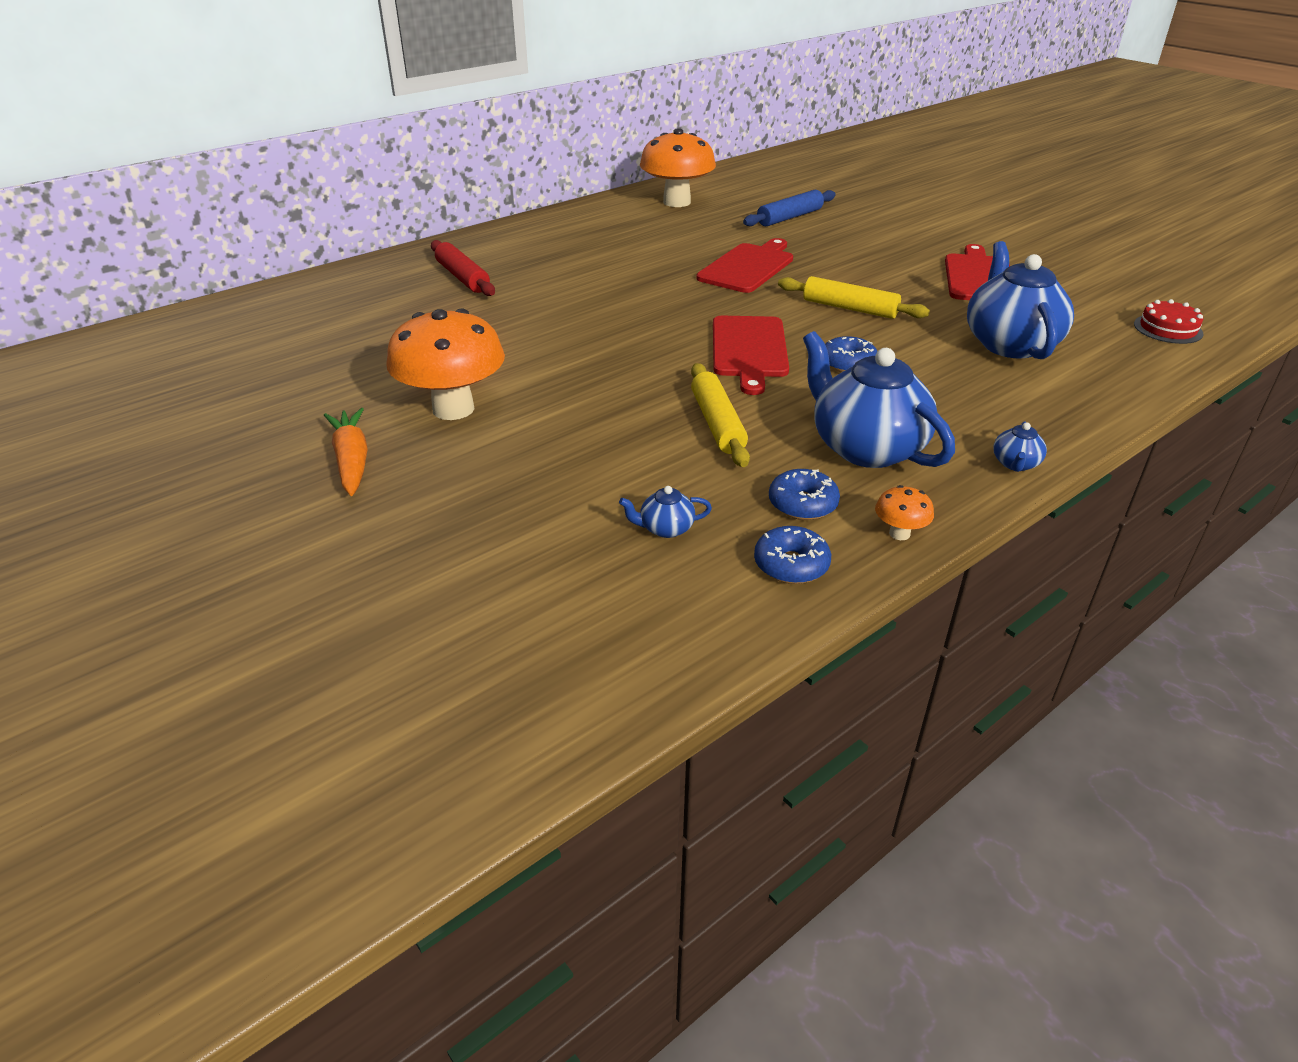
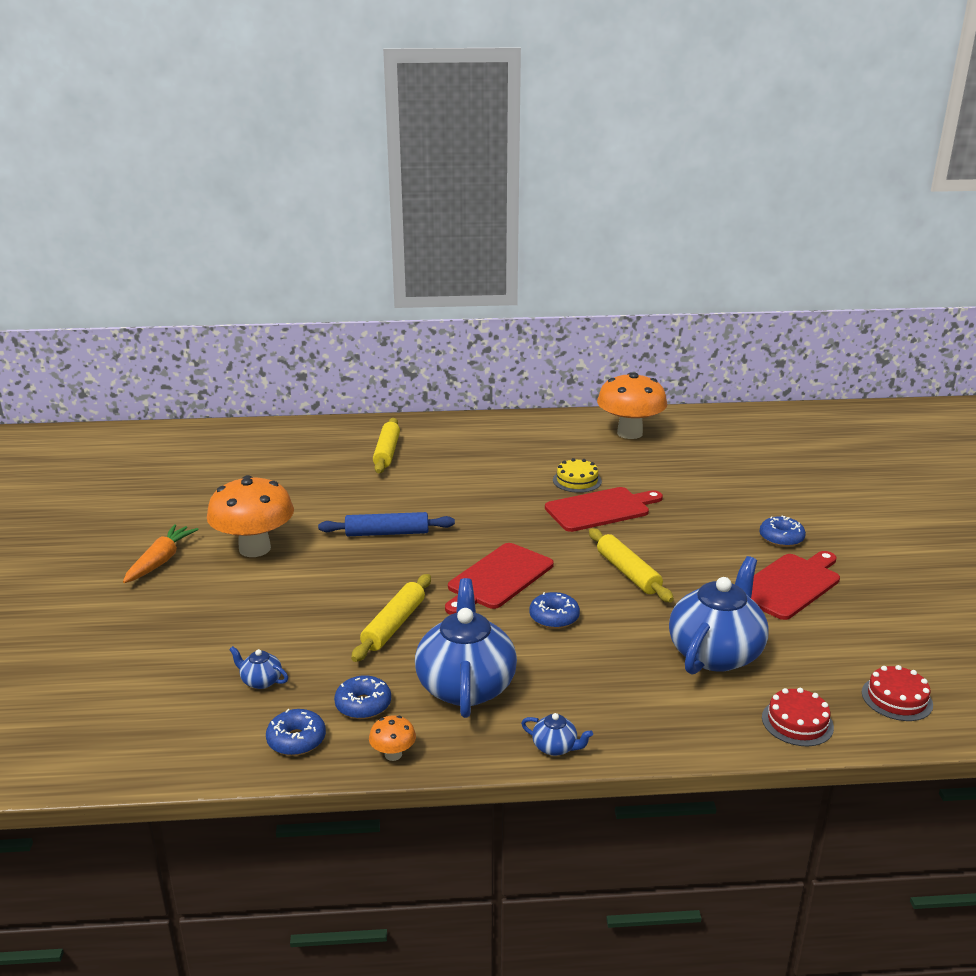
camera: 35 degrees right, 10 degrees down
red rolling pin [431,240,495,296] -> yellow rolling pin [373,418,400,473]
blue rolling pin [743,190,836,226] -> blue rolling pin moved to [318,512,455,536]
blue teapot [993,421,1047,472] -> blue teapot turned 120 degrees counterclockwise [521,713,593,756]
none -> yellow cake [553,458,602,493]
none -> blue donut [759,516,806,547]
none -> red cake [762,688,834,746]

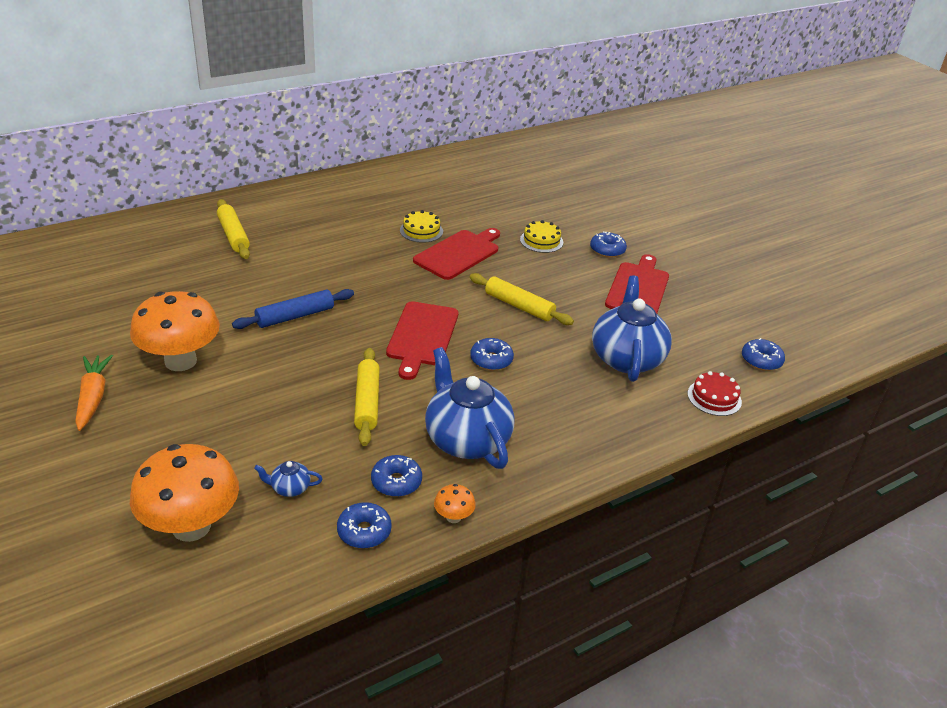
camera: 30 degrees left, 10 degrees up
blue teapot [521,713,593,756] -> none
orange mushroom [597,372,667,439] -> orange mushroom moved to [130,444,239,542]
red cake [862,665,933,721] -> blue donut [742,338,785,371]
none -> yellow cake [520,220,563,253]

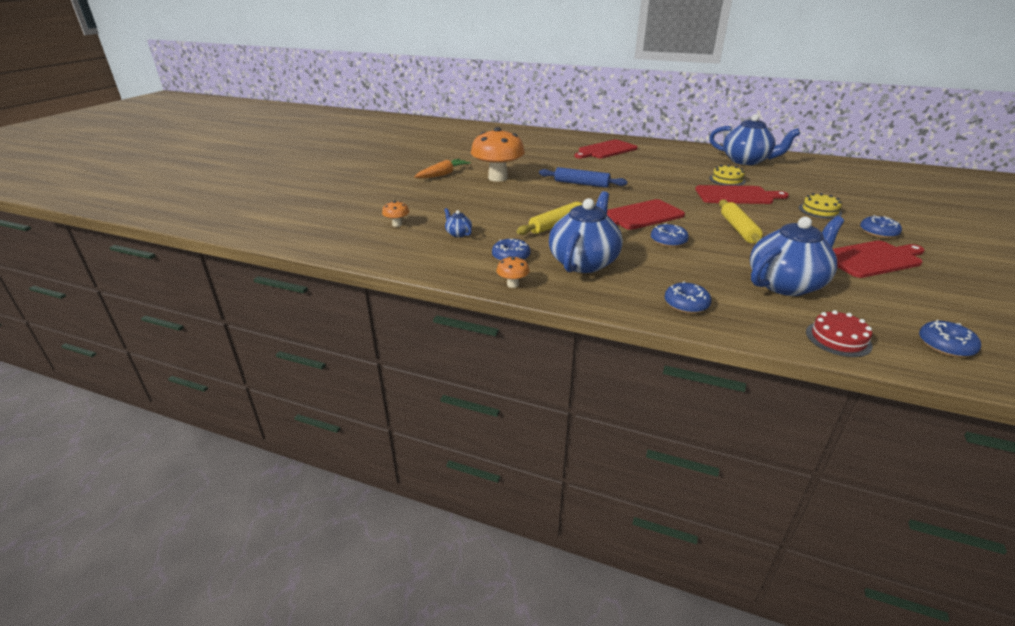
camera: 55 degrees right, 5 degrees down
orange mushroom [130,444,239,542] -> orange mushroom [382,201,409,227], size x0.42
yellow rolling pin [217,199,250,259] -> red cutting board [574,140,638,159]
blue donut [337,502,392,548] -> blue donut moved to [665,281,712,314]
none -> blue teapot [709,114,800,165]

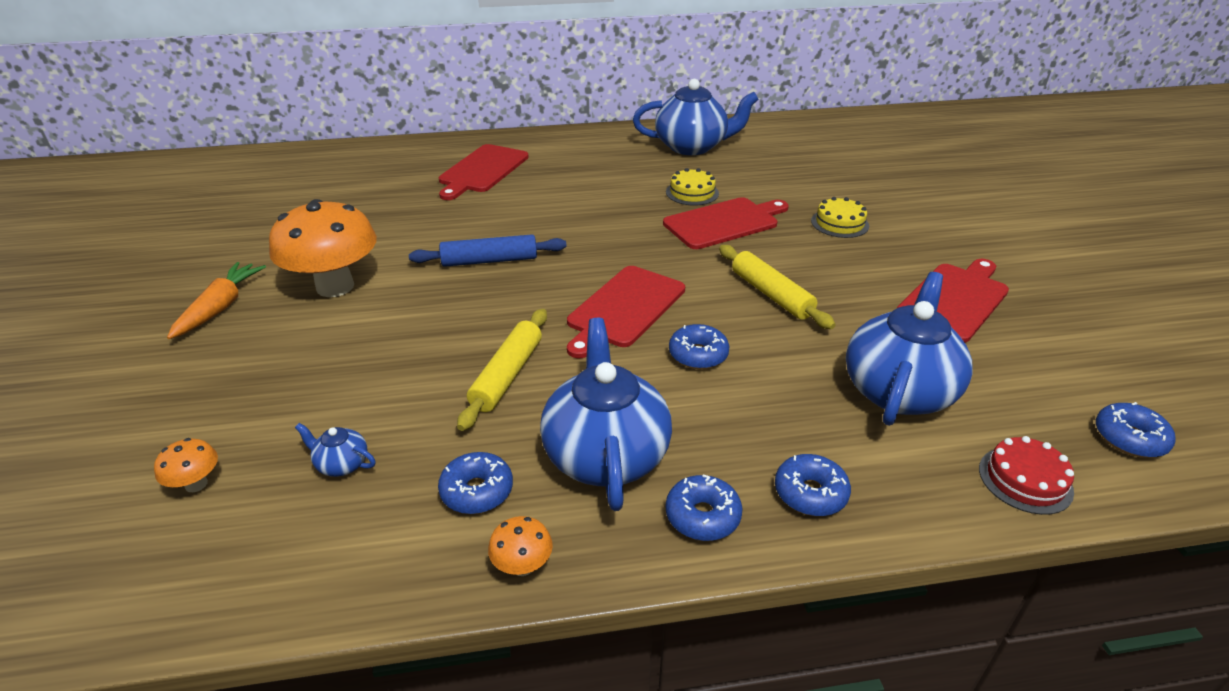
camera: 30 degrees left, 5 degrees up
blue donut [860,215,902,238] -> blue donut moved to [666,475,742,541]

